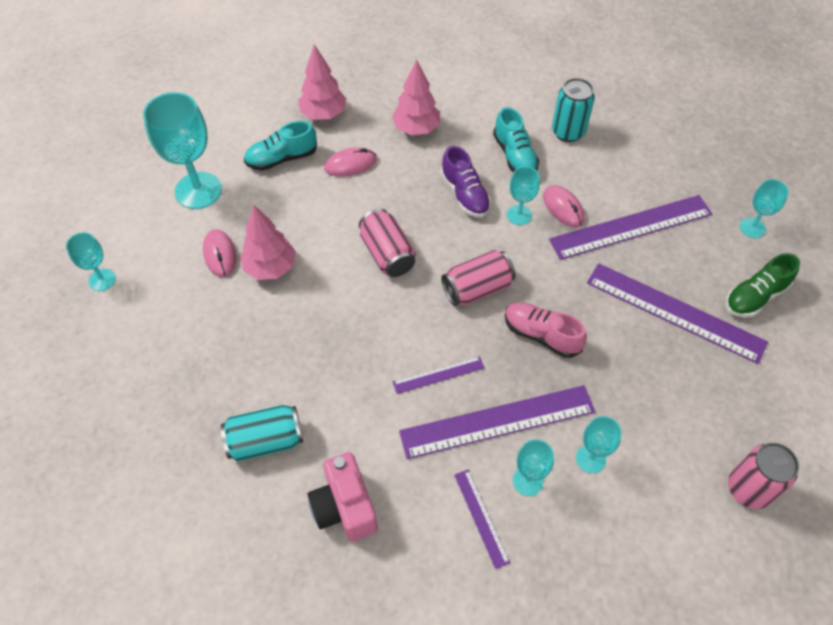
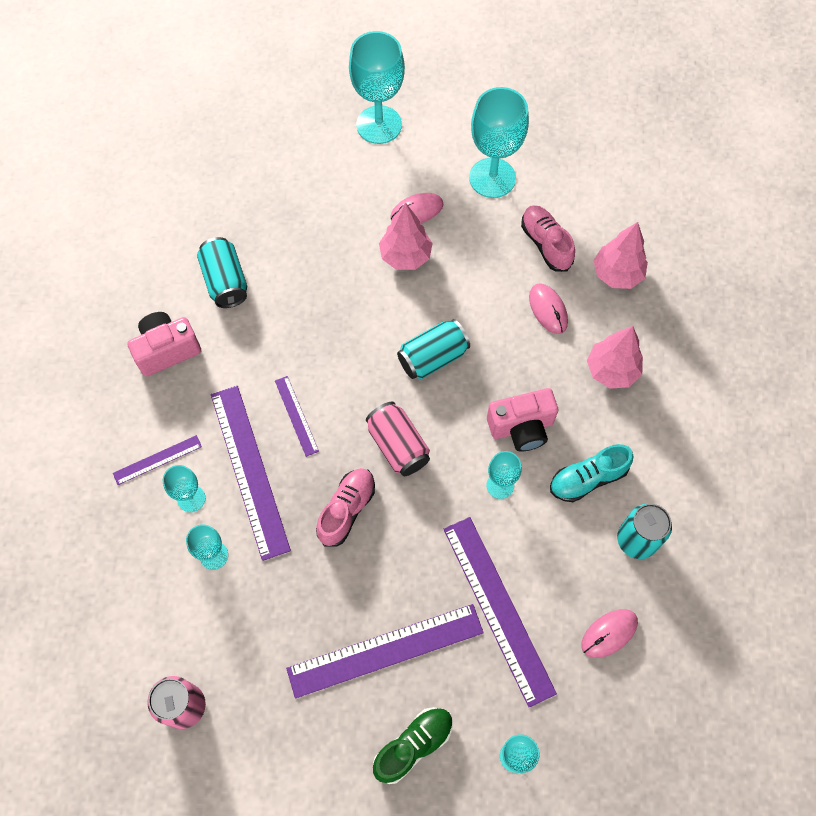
camera: 85 degrees right, 10 degrees up
turquoise goblet [66,232,116,291] -> turquoise goblet [349,31,405,144], size x1.90
turquoise shoe [244,121,317,170] -> pink shoe [521,205,575,272]
pink can [359,208,416,277] -> turquoise can [397,319,470,379]
purple shoe [441,146,491,217] -> pink camera [487,388,558,451]
pink mouse [543,185,584,227] -> pink mouse moved to [581,609,638,658]
purple ruler [587,263,768,364] -> purple ruler turned 45 degrees clockwise [286,604,484,698]
green shoe [726,253,800,318] -> green shoe turned 90 degrees clockwise [373,707,453,784]

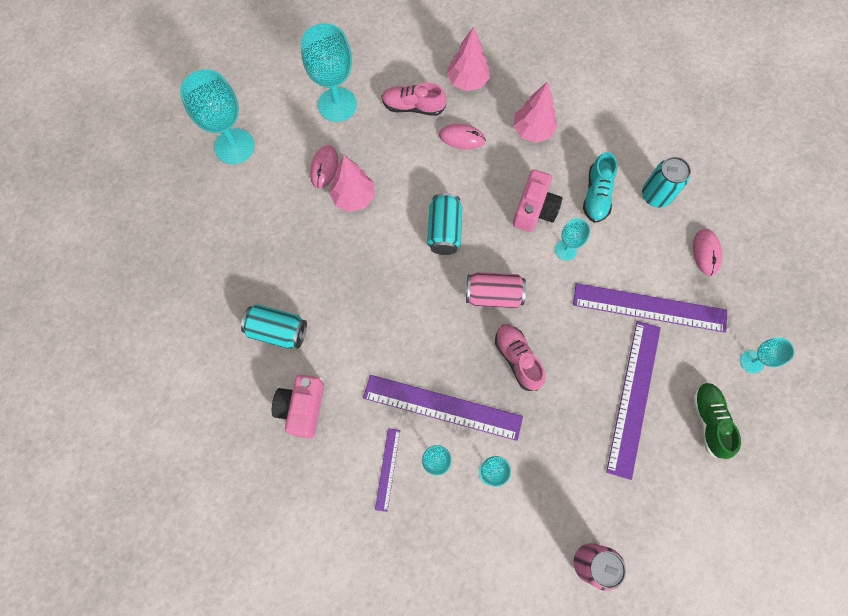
camera: 55 degrees left, 5 degrees up
purple ruler [275,376,319,457] -> none

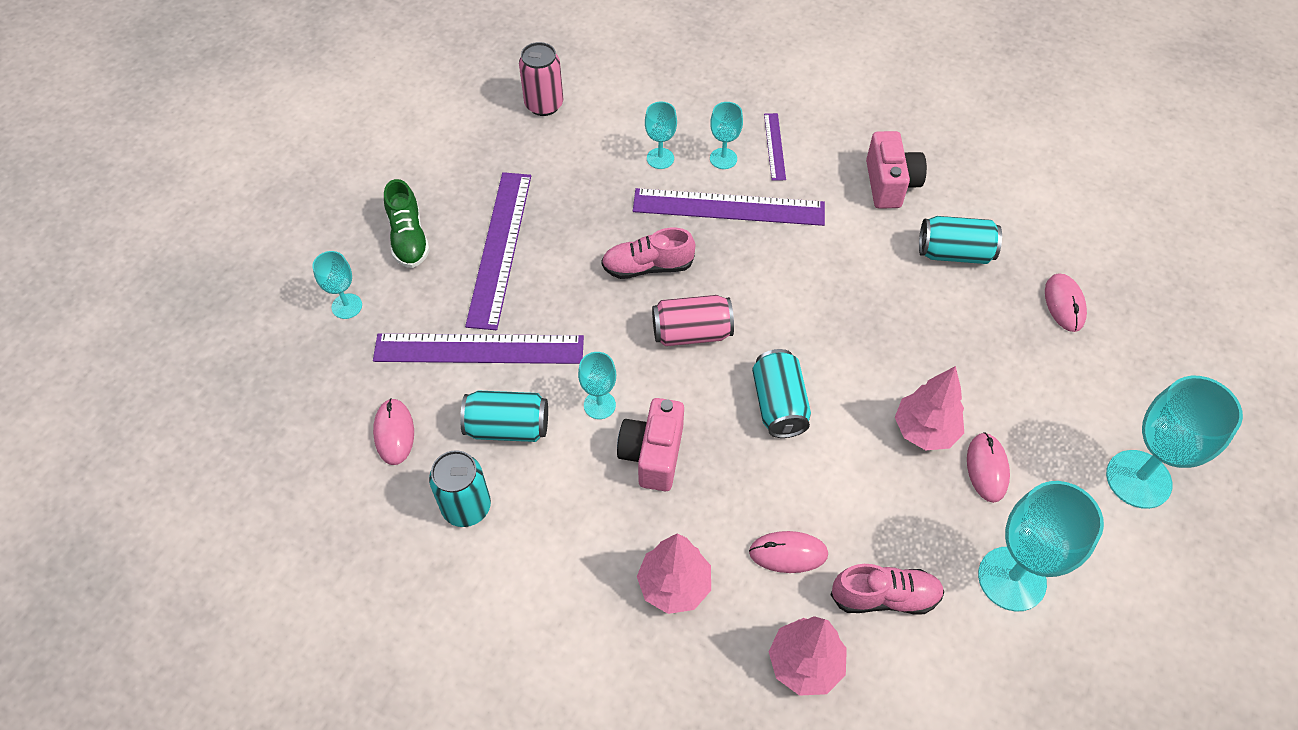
camera: 170 degrees right, 15 degrees down
pink shoe [495,325,545,391] -> pink shoe turned 120 degrees clockwise [601,227,695,279]
turquoise shoe [583,152,617,223] -> none
none -> turquoise can [460,390,548,442]
none -> pink mouse [1045,274,1087,332]

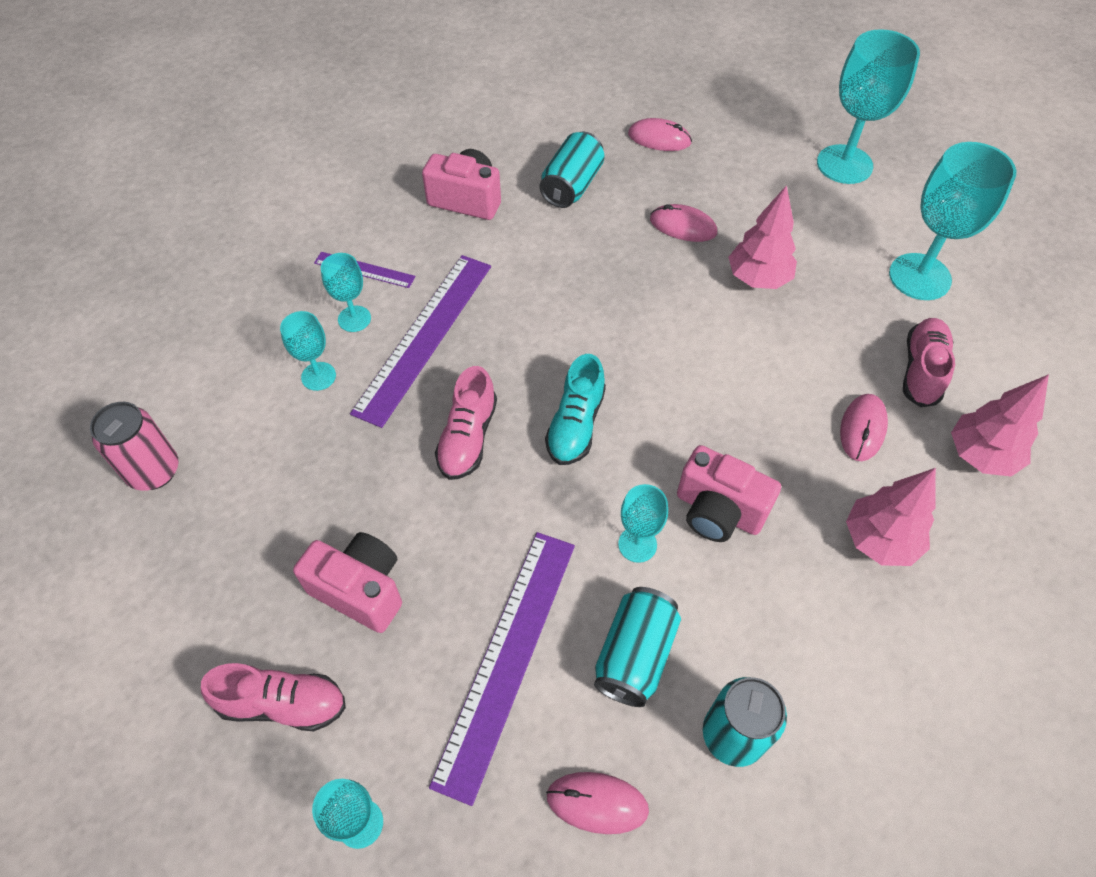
camera: 70 degrees left, 0 degrees up
green shoe [384,179,430,268] -> pink shoe [201,663,346,731]
purple ruler [465,172,531,330] -> pink camera [293,532,402,633]
pink can [652,295,734,346] -> turquoise shoe [545,354,606,465]
turquoise can [752,349,811,438] -> none
pink mouse [967,432,1010,503] -> pink mouse moved to [650,204,717,242]

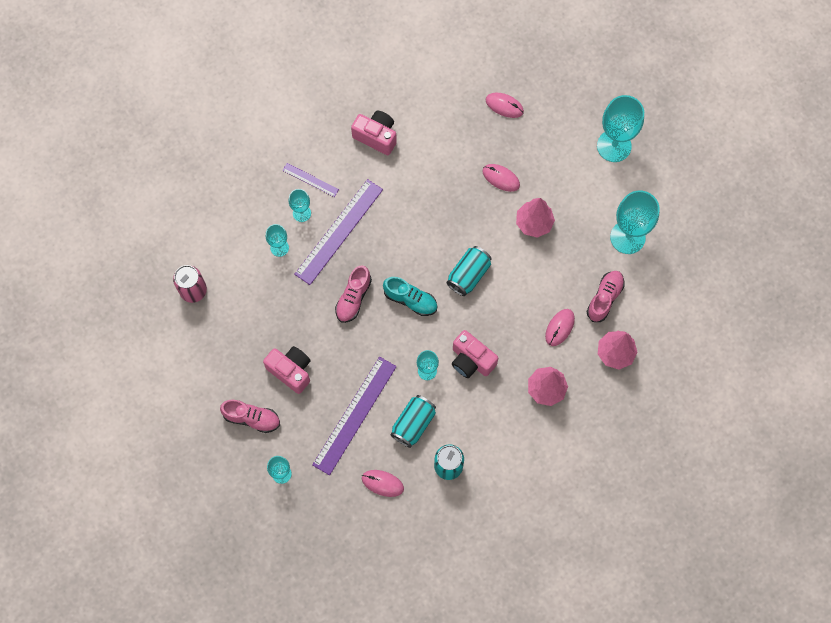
camera: 10 degrees right, 15 degrees up
turquoise can [540,132,605,208] -> turquoise can moved to [446,246,492,296]
turquoise shoe [545,354,606,465] -> turquoise shoe turned 90 degrees counterclockwise [383,277,437,316]

